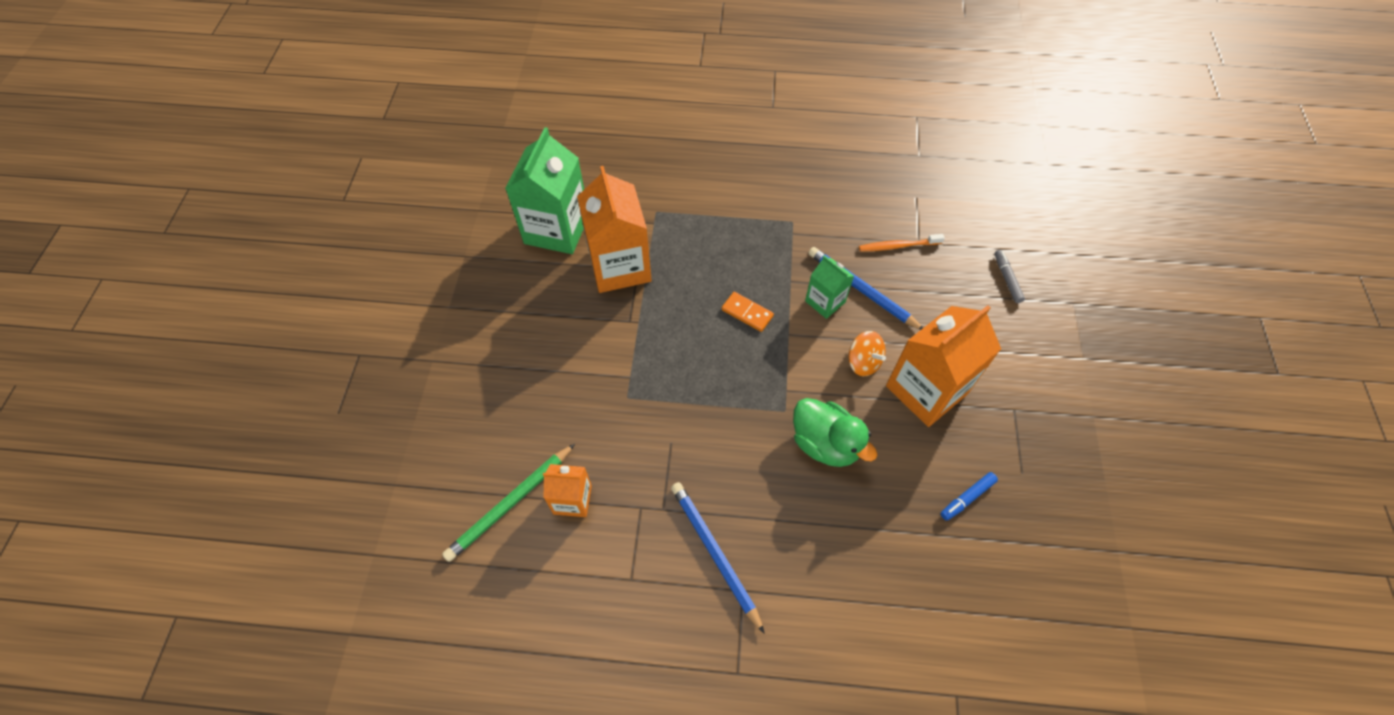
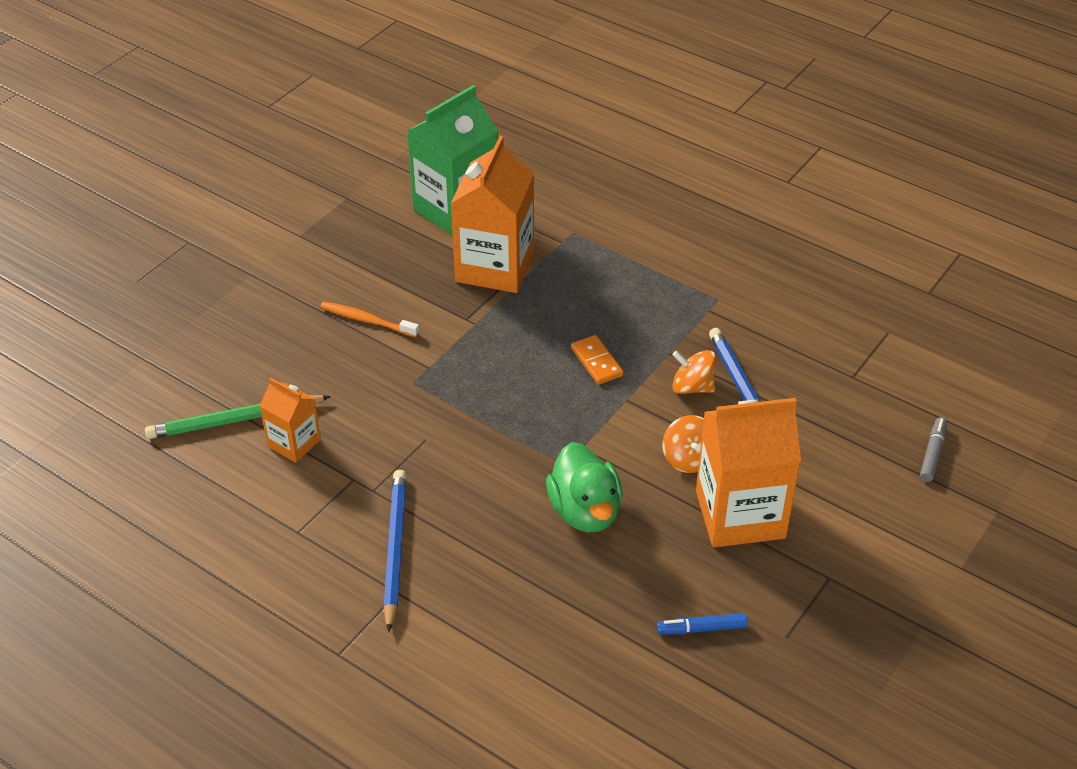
camera: 30 degrees right, 15 degrees down
green carton [805,255,854,319] -> orange spinning top [672,350,716,394]
orange toothbrush [859,234,945,252] -> orange toothbrush moved to [320,301,419,337]

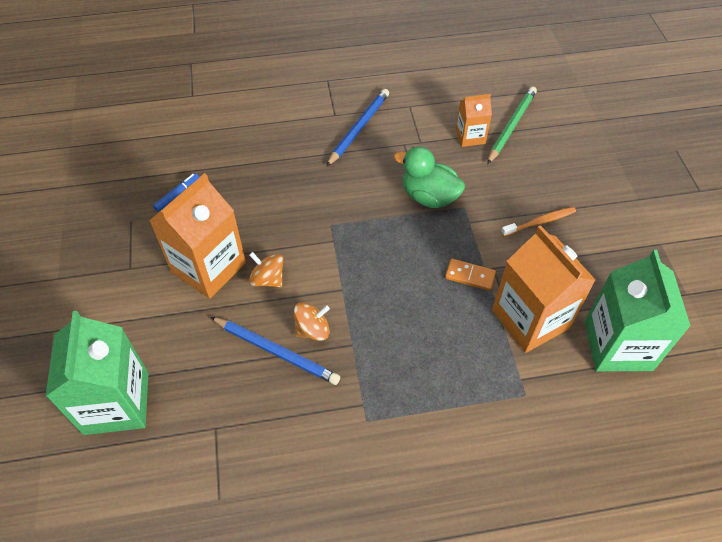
camera: 135 degrees right, 10 degrees up
blue pencil [383,470,407,632] -> blue pencil turned 105 degrees counterclockwise [326,89,389,167]
green duck [546,442,622,532] -> green duck moved to [394,147,465,208]
orange domino [571,335,624,385] -> orange domino moved to [445,259,496,291]
grey marker [920,417,947,482] -> green carton [45,311,149,435]

